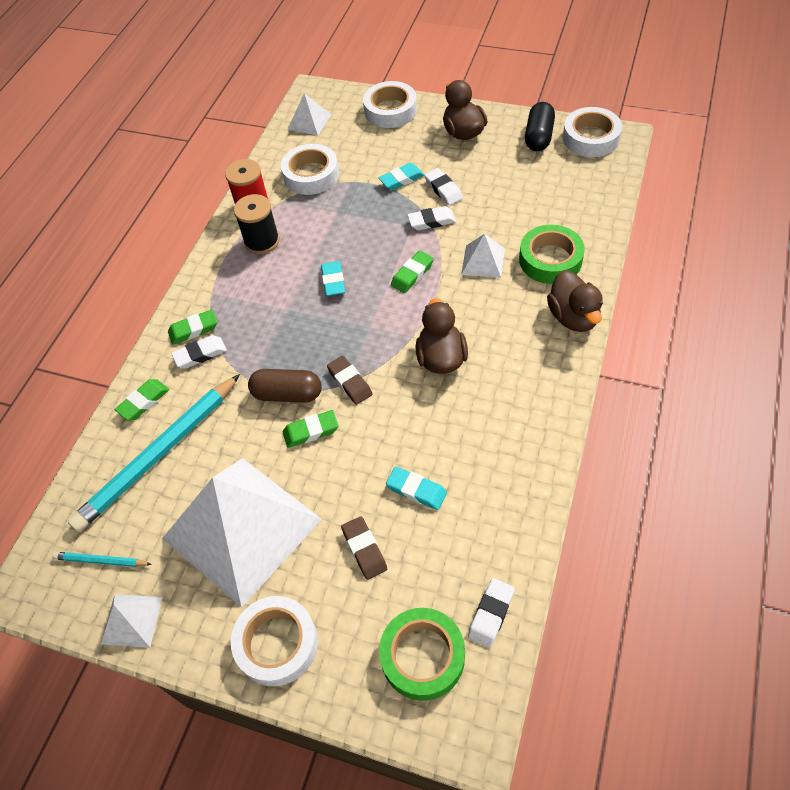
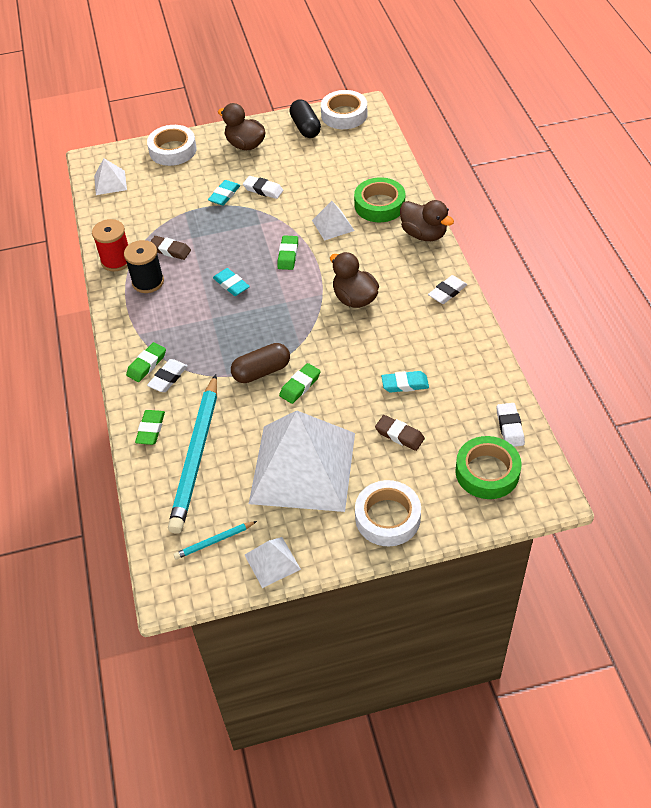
camera: 35 degrees left, 5 degrees down
white tape [281,144,339,195] -> none
brown eraser [327,356,372,405] -> brown eraser moved to [150,236,191,260]
white eraser [407,206,456,230] -> white eraser moved to [428,275,467,304]

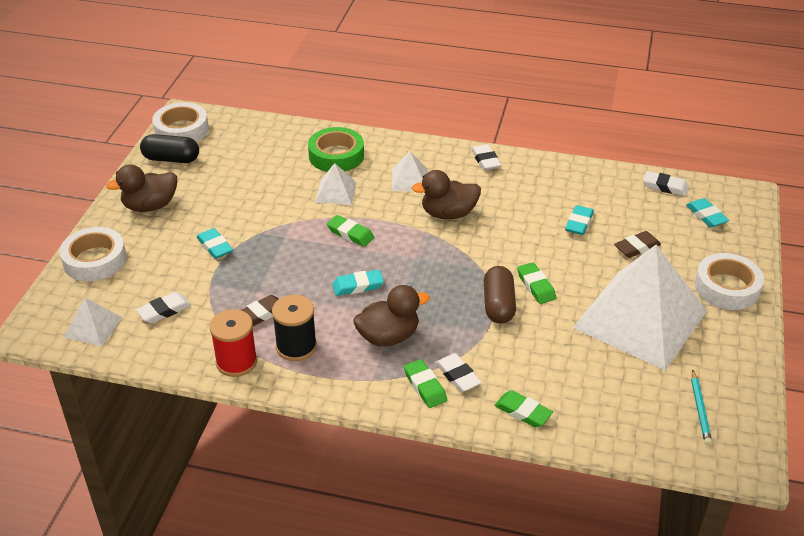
camera: 65 degrees left, 10 degrees down
turquoise pencil [168,374,217,534] -> none
white eraser [243,176,283,199] -> white eraser moved to [136,292,191,323]
white pyramid [245,537,301,588] -> white pyramid moved to [391,151,428,191]
brown duck [400,200,454,241] -> brown duck moved to [353,285,430,346]
green tape [455,436,522,499] -> turquoise eraser [686,198,729,227]

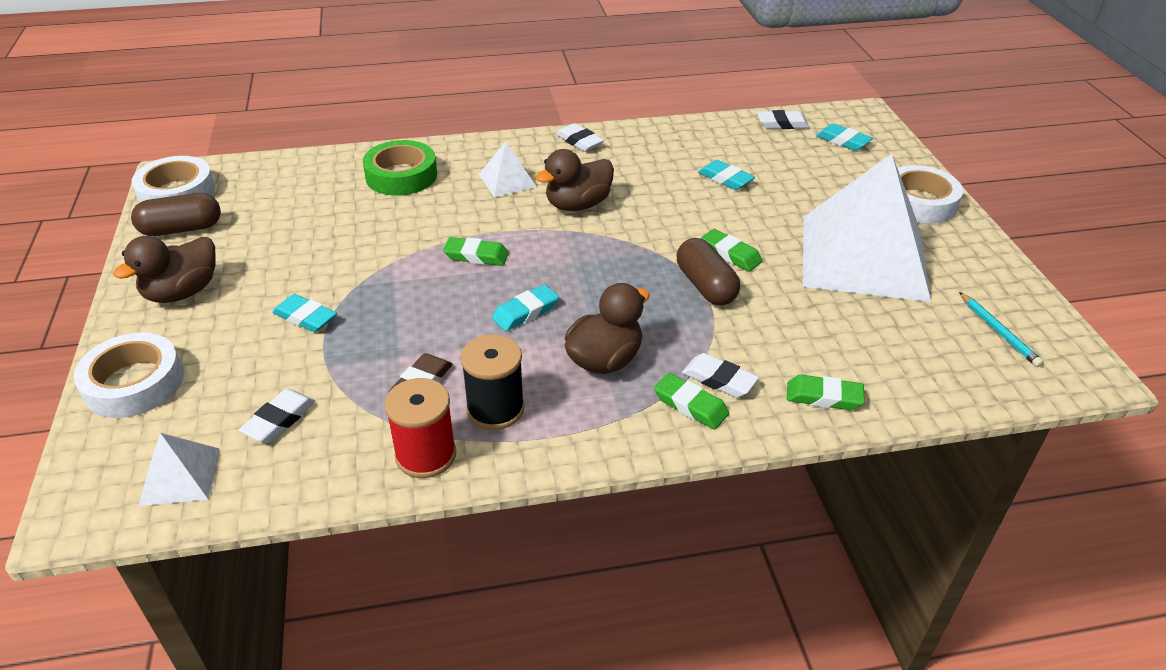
camera: 25 degrees left, 0 degrees up
black capsule [140,134,199,163] -> brown capsule [131,193,221,236]
white pyramid [315,163,357,205] -> none
turquoise eraser [565,205,594,235] -> turquoise eraser turned 45 degrees counterclockwise [698,160,755,190]
brown eraser [614,231,661,258] -> none

